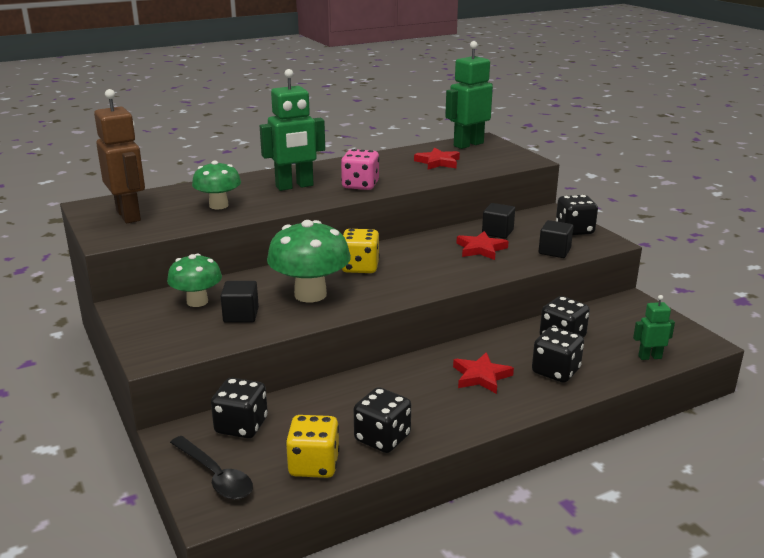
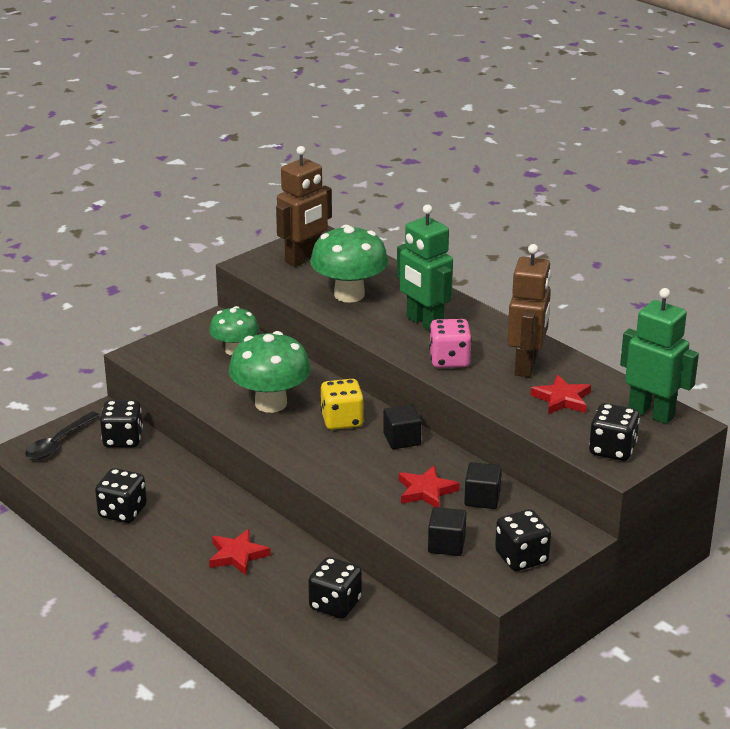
camera: 75 degrees right, 5 degrees up
green mushroom [192,161,241,209] -> green mushroom [310,225,388,303], size x1.56
black cube [220,281,259,323] -> black cube moved to [383,404,421,449]
yellow dice [286,415,340,478] -> none
black dice [532,327,584,383] -> black dice moved to [589,403,640,461]
green robot [633,295,675,360] -> none
none -> brown robot [507,244,551,377]

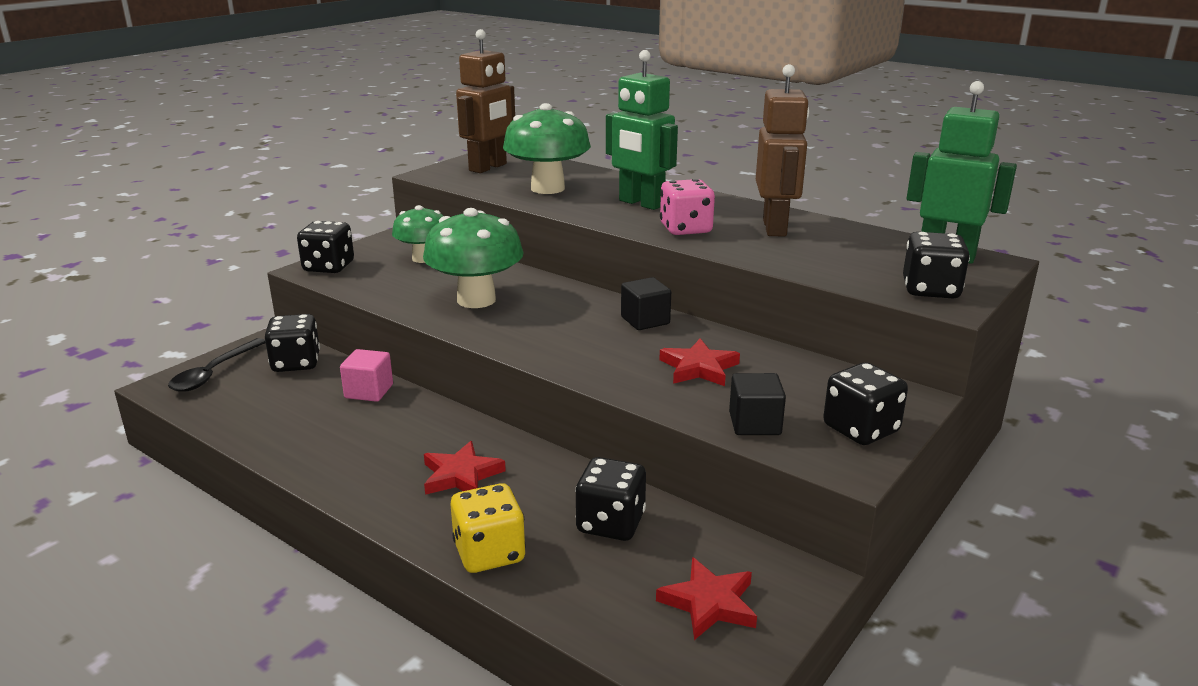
camera: 10 degrees left, 5 degrees down
black dice [95,468,147,523] -> black dice moved to [297,221,354,273]
yellow dice [321,379,364,430] -> yellow dice moved to [450,483,526,573]
black cube [464,462,502,509] -> none
red star [530,375,591,415] -> red star moved to [656,557,757,640]
none -> pink cube [340,349,393,402]

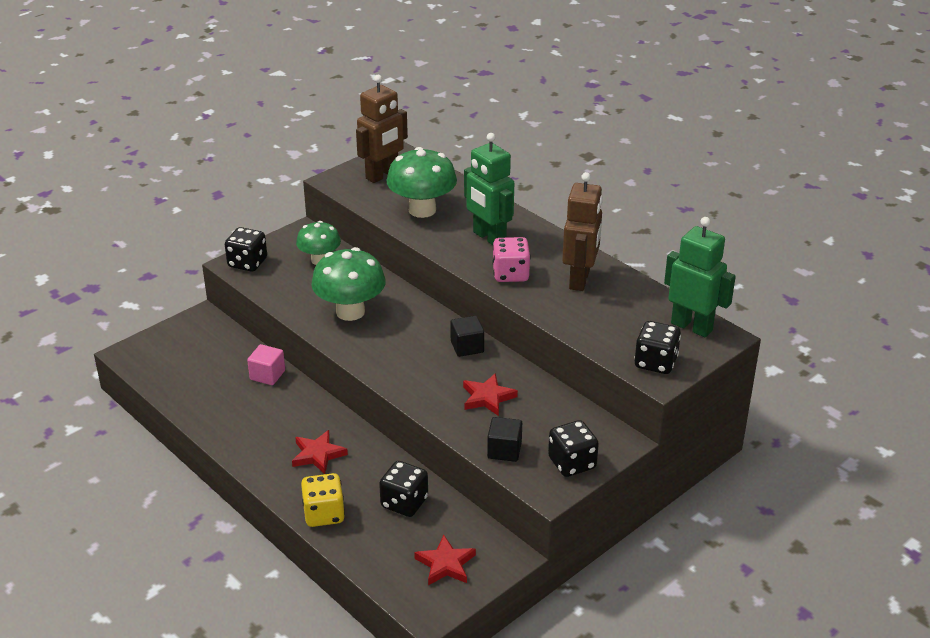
camera: 10 degrees right, 10 degrees up
black spoon [168,338,265,392] -> none
black dice [265,314,320,372] -> none

